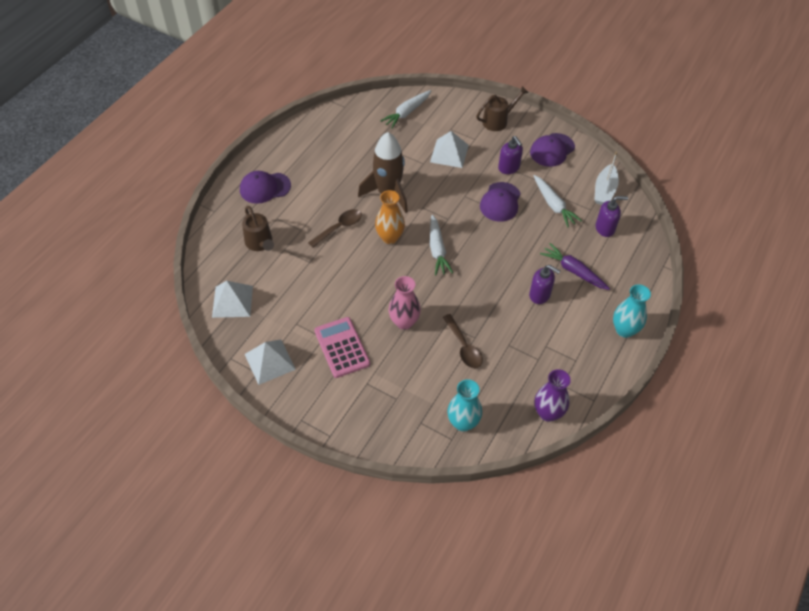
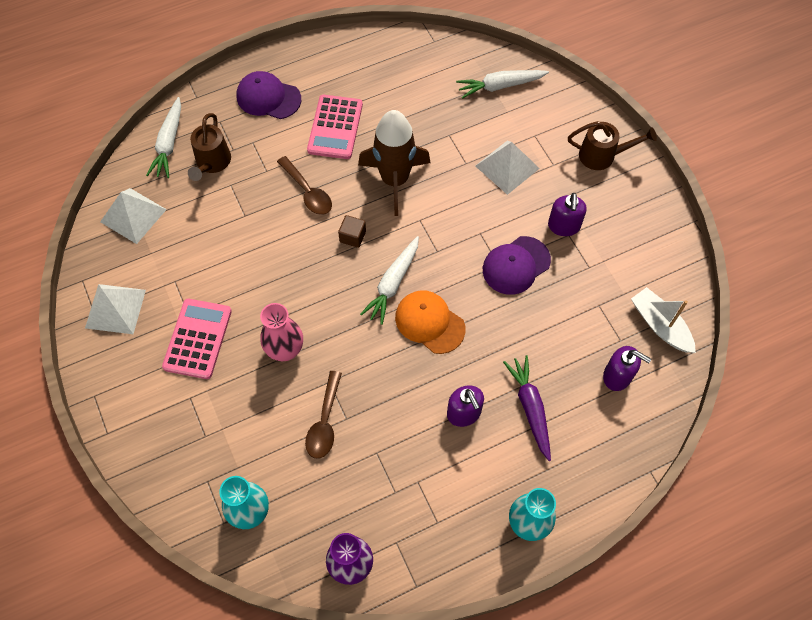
camera: 35 degrees right, 10 degrees up
brown spoon [308,209,362,248] -> brown spoon turned 60 degrees clockwise [277,156,332,215]
orange vase [375,190,405,244] -> brown cube [338,215,366,248]
purple cap [530,133,575,167] -> none
white carrot [534,175,582,227] -> white carrot moved to [146,97,181,178]
white boat [594,152,619,205] -> white boat turned 90 degrees clockwise [631,287,696,353]
none -> pink calculator [307,95,363,159]
none -> orange cap [395,290,465,354]

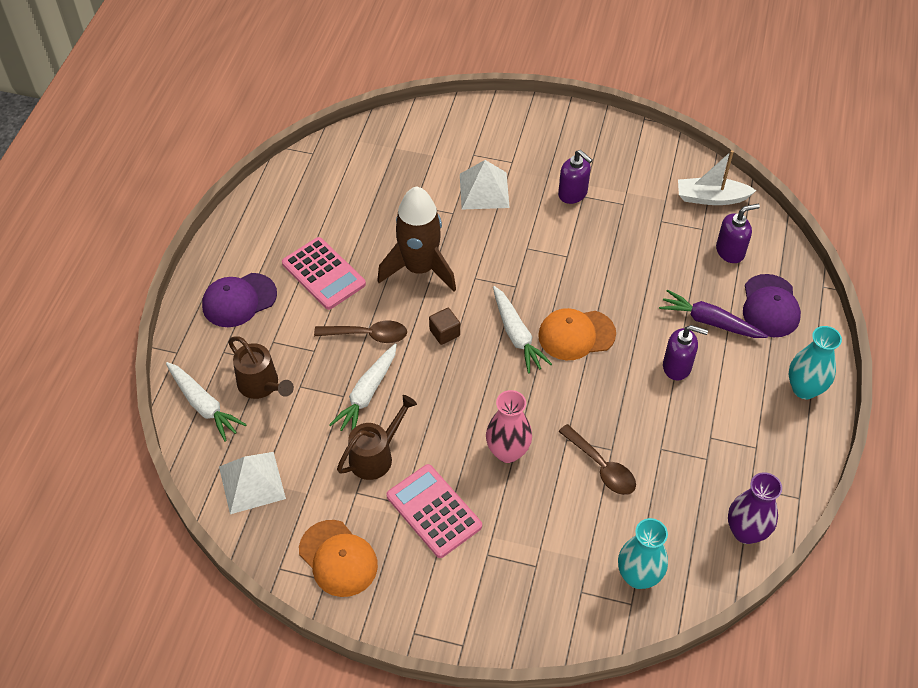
camera: 50 degrees left, 10 degrees down
white pyramid [85,284,146,334] -> orange cap [299,520,378,597]
white carrot [456,70,549,99] -> white carrot moved to [329,344,397,431]
purple cap [483,236,551,295] -> purple cap moved to [743,274,801,337]
brown watering can [568,121,657,170] -> brown watering can moved to [337,395,417,480]

